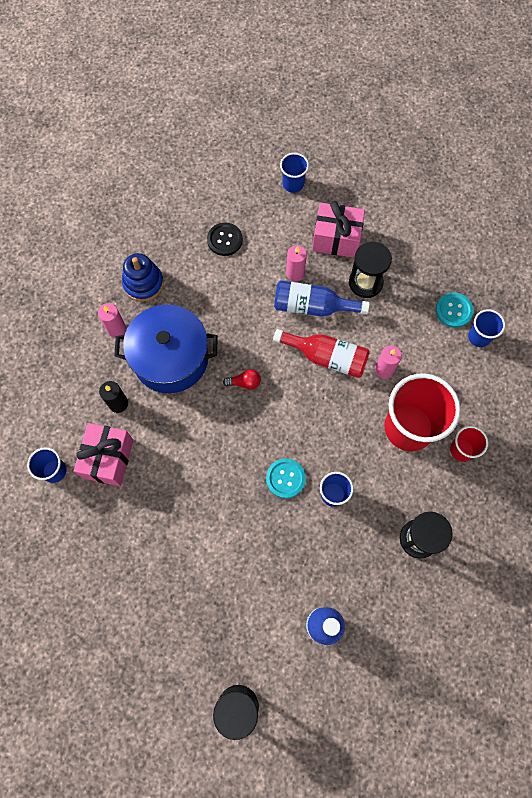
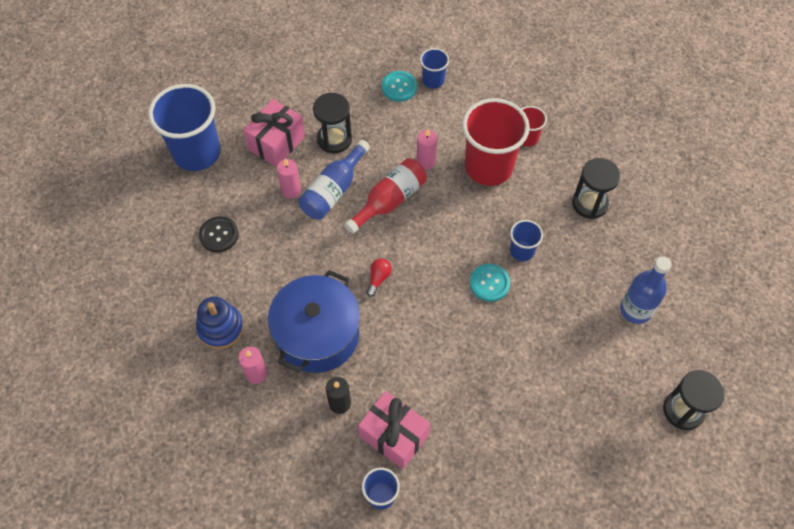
camera: 65 degrees left, 10 degrees down
blue cup [280,153,309,193] -> blue cup [148,84,221,171], size x2.08

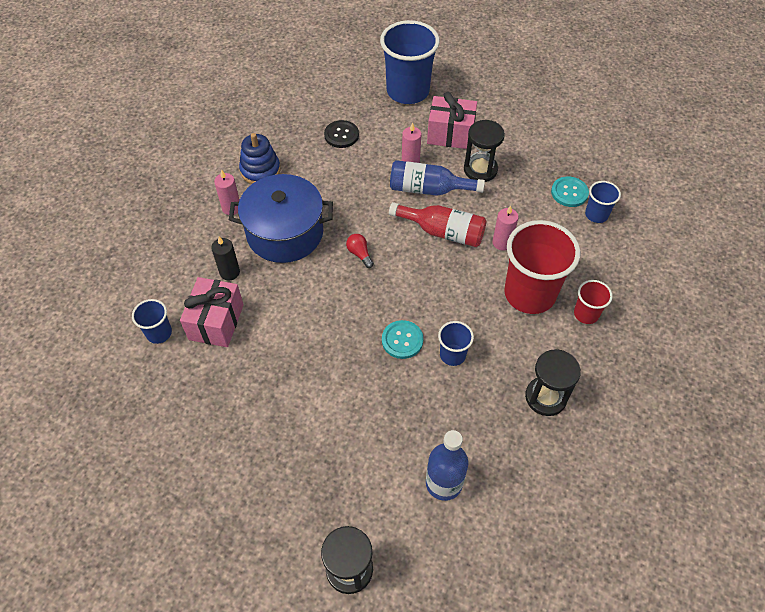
camera: 65 degrees right, 5 degrees down
red light bulb [366,259,392,297] -> red light bulb turned 120 degrees counterclockwise [346,234,374,268]

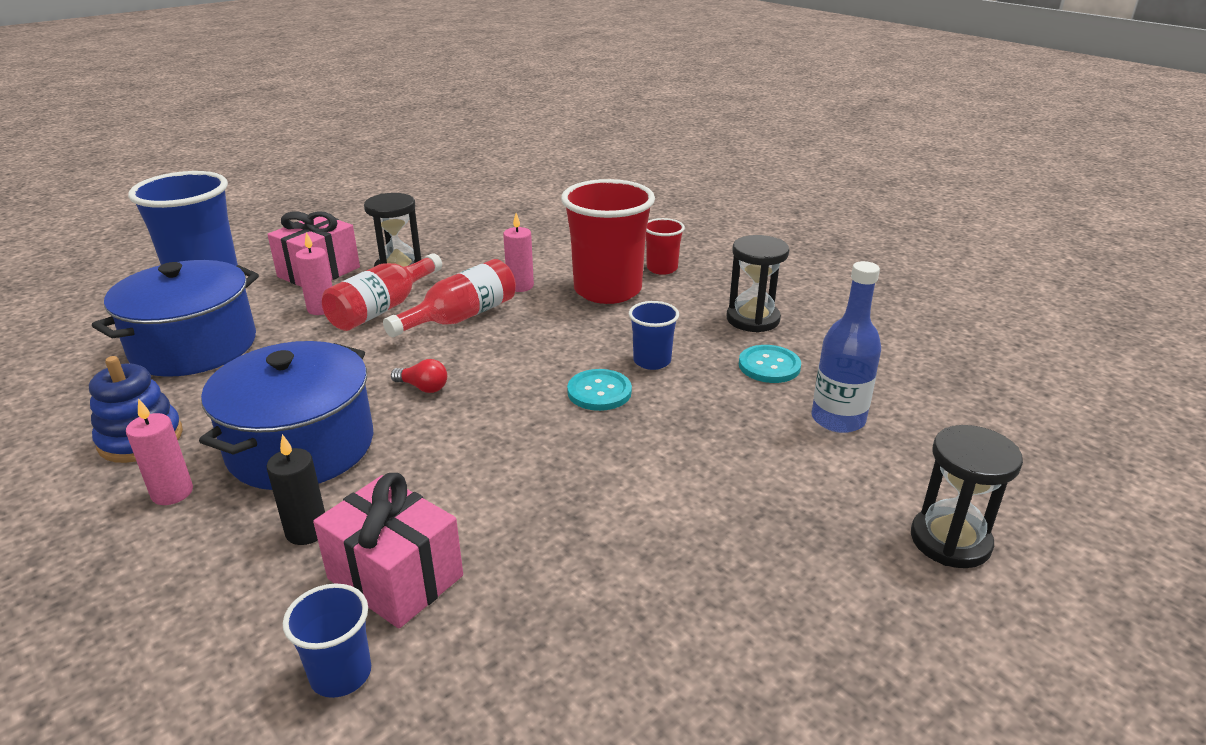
camera: 65 degrees left, 25 degrees down
black button [324,120,359,148] -> blue pot [92,260,259,377]
red light bulb [346,234,374,268] -> red light bulb turned 150 degrees counterclockwise [391,359,447,393]
blue bottle [390,160,485,196] -> red bottle [322,253,442,331]
turquoise button [551,176,589,207] -> turquoise button moved to [739,345,801,383]
blue cup [585,181,621,223] -> none

